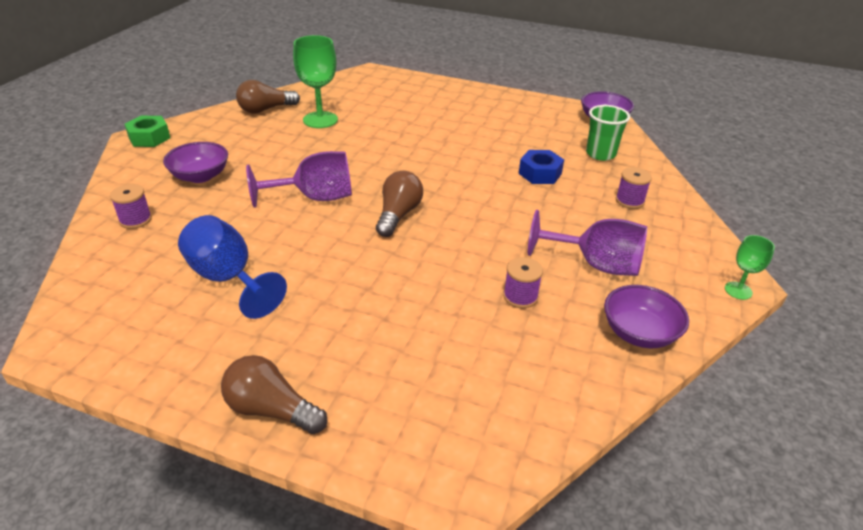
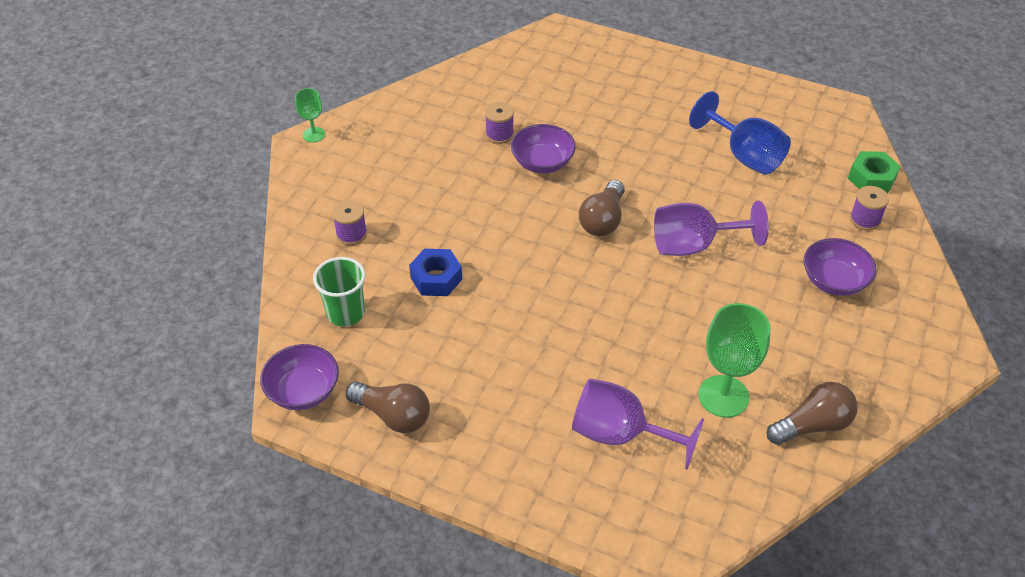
camera: 175 degrees left, 10 degrees up
green nut [125,116,170,147] -> green nut moved to [848,151,901,194]
brown light bulb [221,355,327,434] -> brown light bulb moved to [346,381,430,433]
purple goblet [528,210,647,276] -> purple goblet moved to [572,379,704,470]
purple bowl [604,285,689,348] -> purple bowl moved to [511,124,576,173]

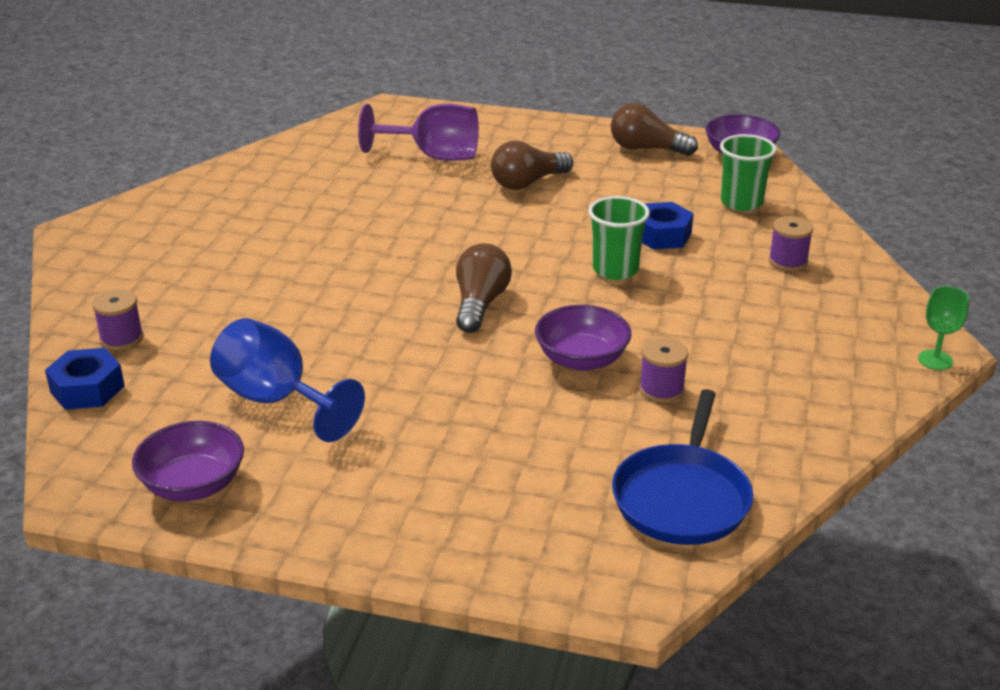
camera: 170 degrees right, 15 degrees down
purple goblet [654,201,769,256] -> none
green goblet [698,303,770,418] -> none
brown light bulb [766,382,858,445] -> brown light bulb moved to [491,141,573,190]
purple bowl [804,238,877,296] -> purple bowl moved to [132,421,244,501]
green nut [848,151,901,194] -> blue nut [45,348,125,410]
none -> green cup [588,196,650,280]
none -> blue pan [612,389,753,545]

